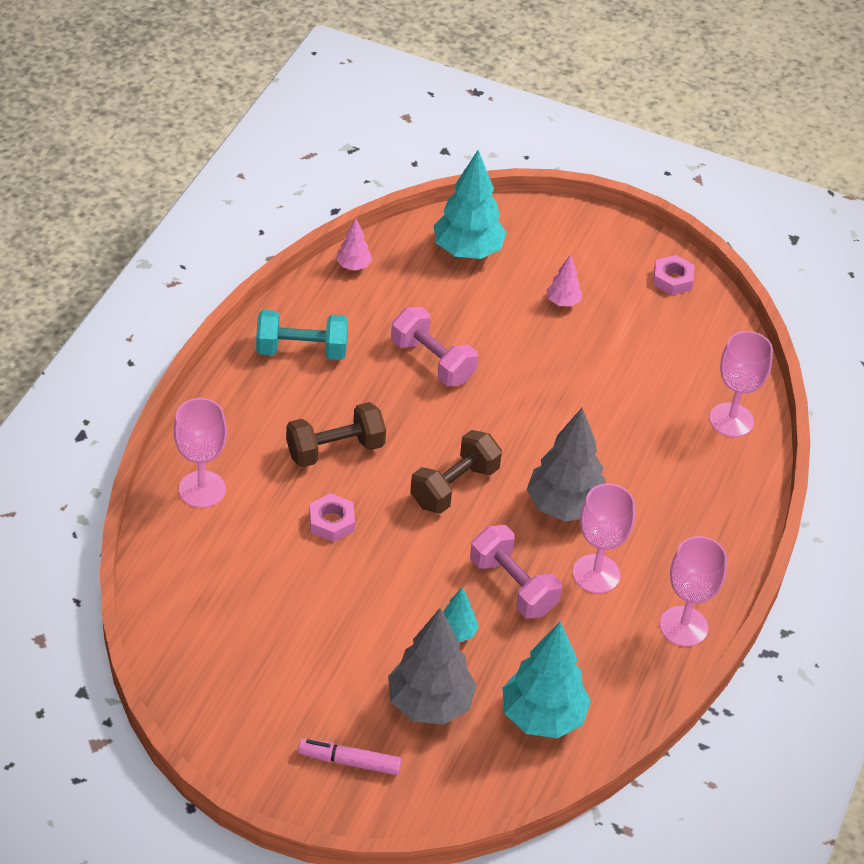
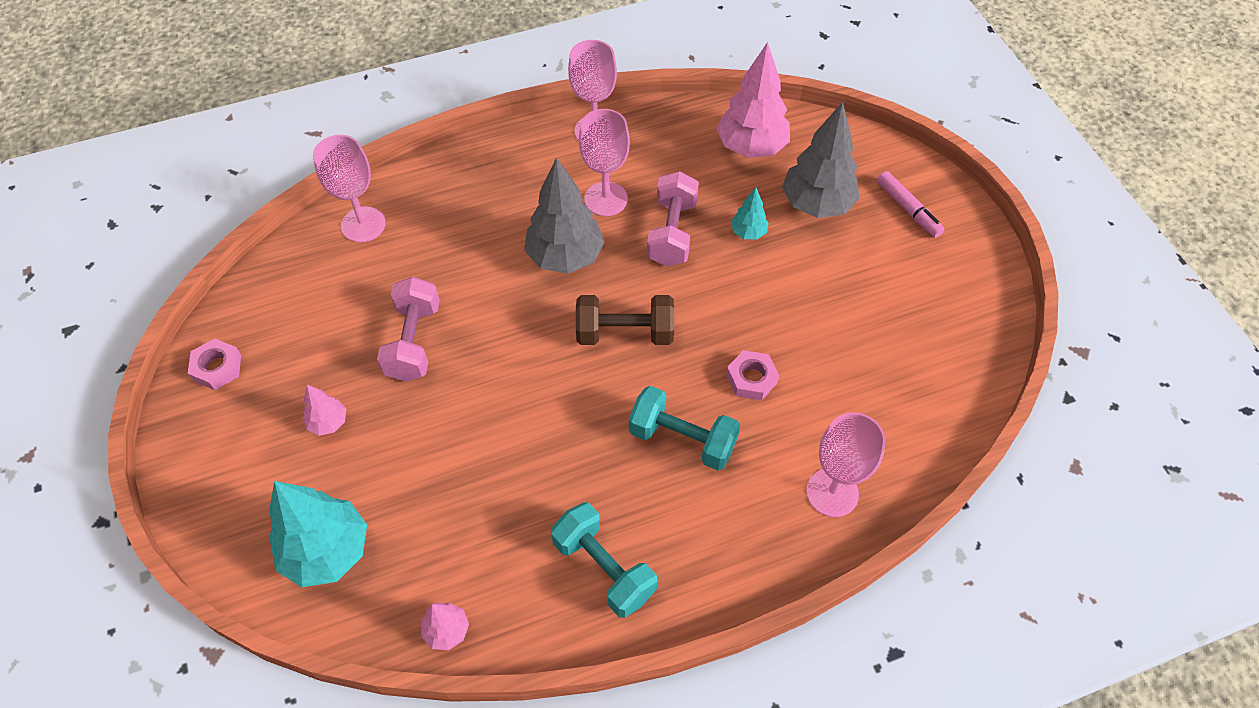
camera: 130 degrees left, 10 degrees up
brown dumbbell [286,402,386,467] -> turquoise dumbbell [629,386,740,470]
pink dumbbell [391,307,478,386] -> pink dumbbell moved to [377,277,440,382]
turquoise tree [502,622,591,738] -> pink tree [716,42,790,158]

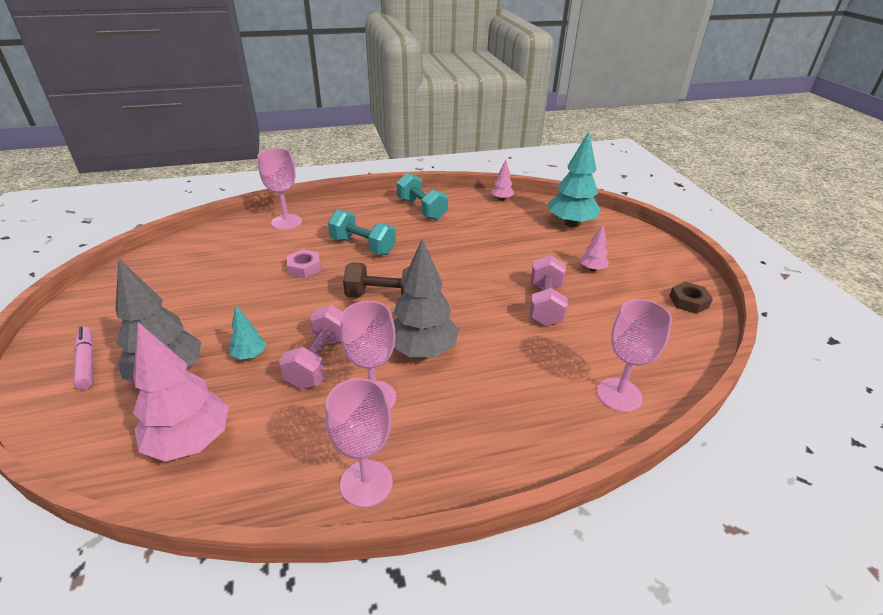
camera: 175 degrees left, 20 degrees down
pink nut [188,338,241,390] -> brown nut [669,282,713,314]

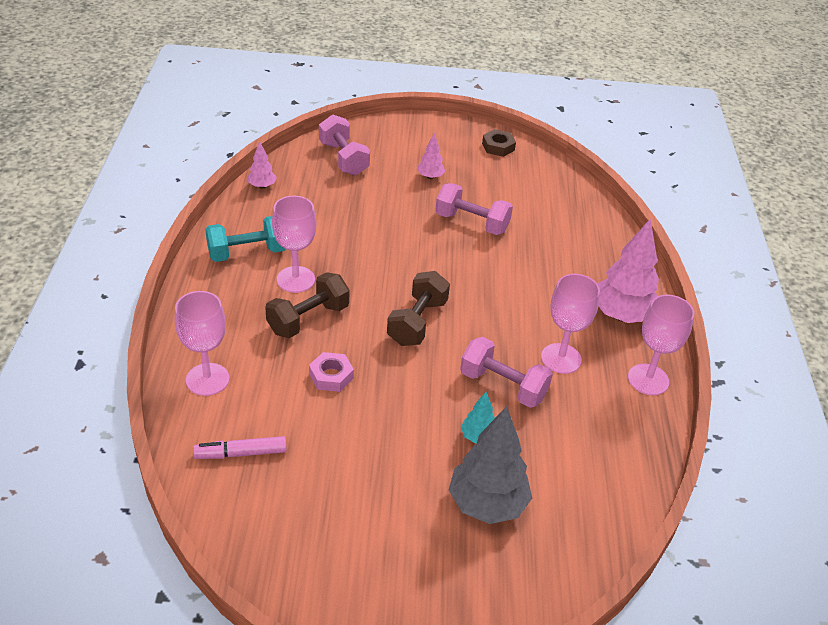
camera: 75 degrees left, 5 degrees up
pink marker [74,327,94,389] -> pink marker moved to [193,436,287,459]
pink tree [133,322,229,462] -> pink tree moved to [597,219,659,323]
turquoise dumbbell [328,210,396,255] -> brown dumbbell [265,272,350,338]
grey tree [393,239,459,357] -> none
turquoise tree [548,132,601,227] -> pink dumbbell [319,114,370,176]
pink goblet [597,299,672,412] -> pink goblet moved to [272,196,316,293]

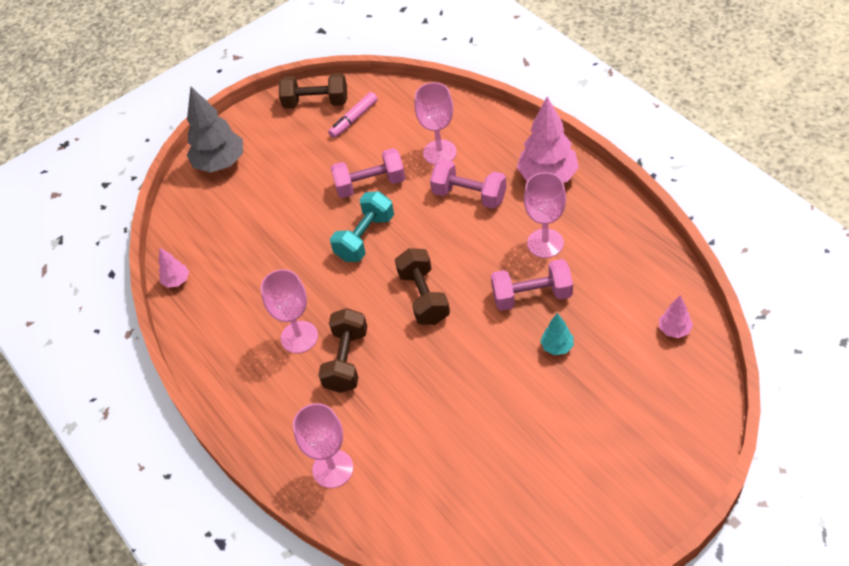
camera: 30 degrees left, 10 degrees up
pink marker [193,436,287,459] -> pink marker moved to [328,92,378,138]
turquoise dumbbell [205,216,286,262] -> turquoise dumbbell moved to [330,191,394,262]
pink nut [309,352,354,392] -> none
pink dumbbell [319,114,370,176] -> pink dumbbell moved to [430,159,507,209]
pink tree [417,133,445,179] -> pink tree moved to [659,295,693,338]
grey tree [449,406,532,524] -> grey tree moved to [187,87,243,173]
brown nut [482,129,516,157] -> brown dumbbell [279,73,347,109]
pink goblet [628,295,695,395] -> pink goblet moved to [414,82,457,165]

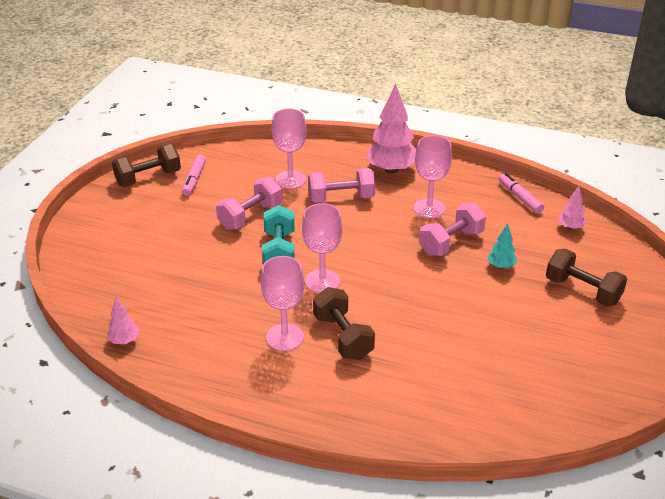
camera: 40 degrees left, 15 degrees down
grey tree [187,87,243,173] -> none
pink goblet [293,403,353,488] -> pink goblet moved to [302,203,342,293]
brown dumbbell [395,248,450,325] -> brown dumbbell moved to [546,249,627,307]
none -> pink marker [499,173,544,214]

